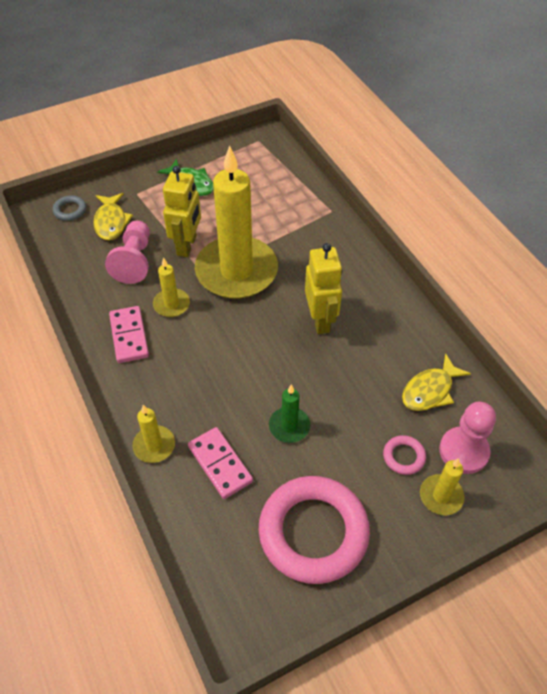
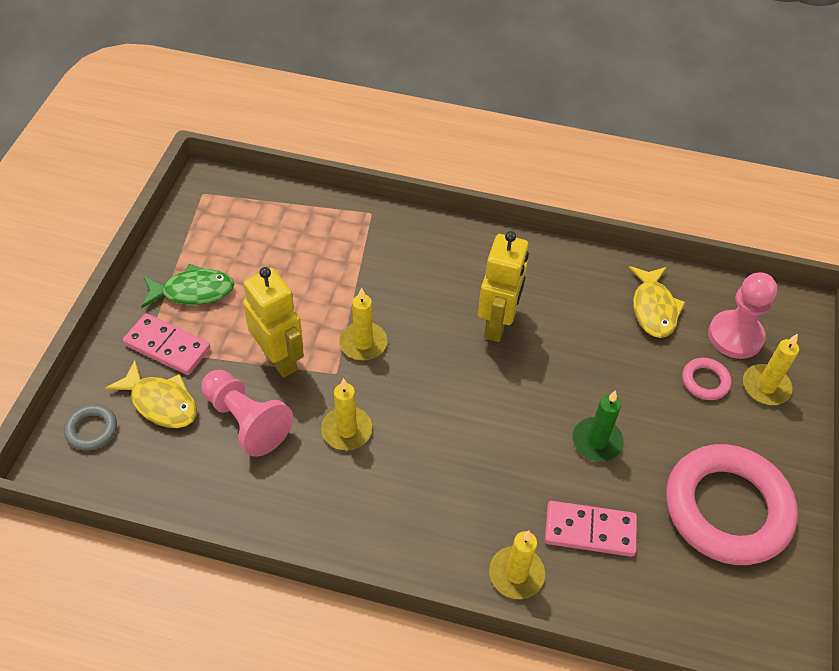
camera: 50 degrees left, 0 degrees up
pink domino [109,306,149,363] -> pink domino moved to [123,313,211,375]
yellow candle [195,145,278,299] -> yellow candle [339,287,387,360], size x0.43
yellow robot [305,243,343,334] -> yellow robot turned 75 degrees clockwise [478,231,529,342]

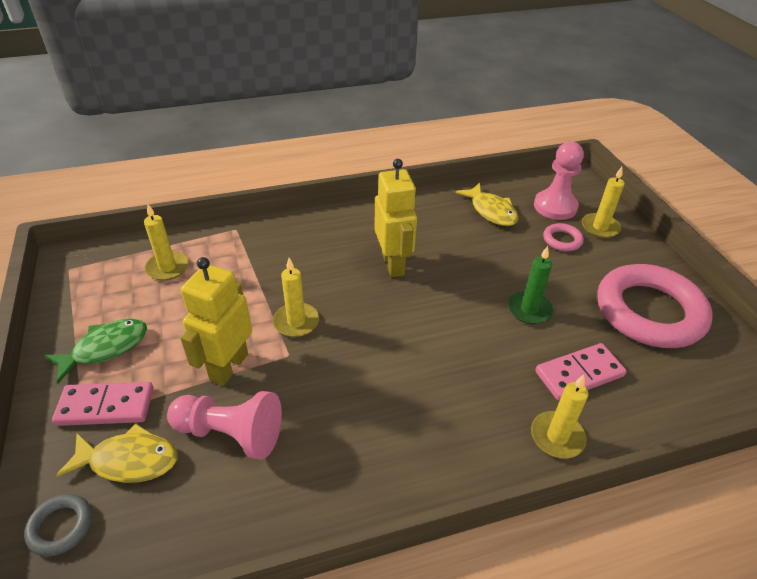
camera: 30 degrees left, 10 degrees down
yellow robot [243,267,304,378] -> yellow robot turned 90 degrees counterclockwise [180,257,252,386]
yellow candle [321,378,373,450] -> yellow candle moved to [144,204,189,280]

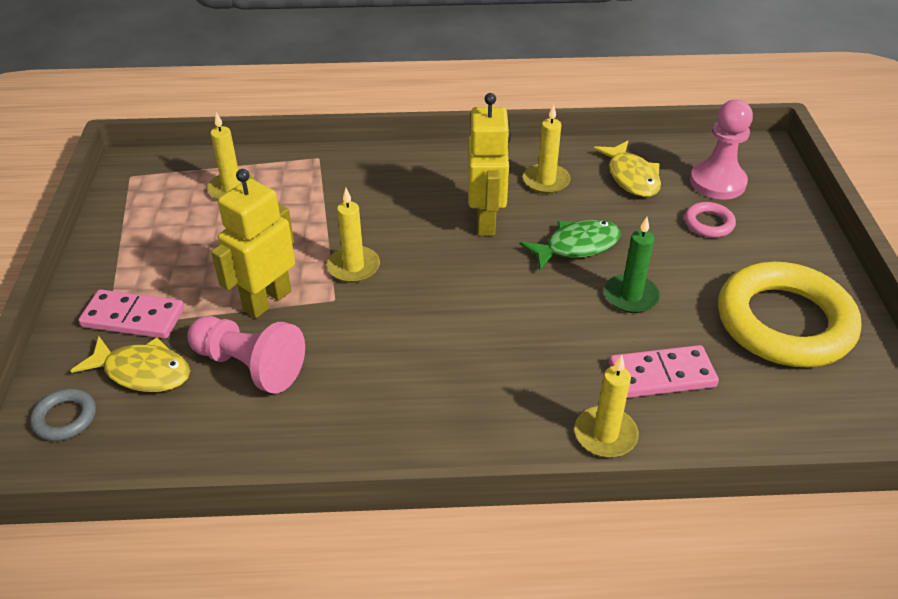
camera: 15 degrees right, 0 degrees up
green fish [44,319,147,384] -> green fish moved to [520,220,621,270]
yellow candle [582,167,625,238] -> yellow candle moved to [523,104,571,194]
pink ring [597,264,713,348] -> yellow ring [718,262,861,367]

